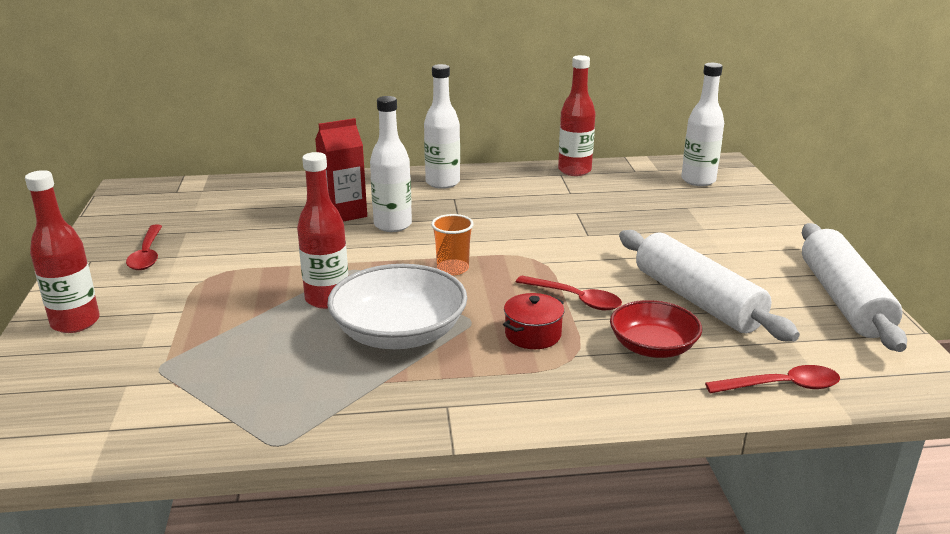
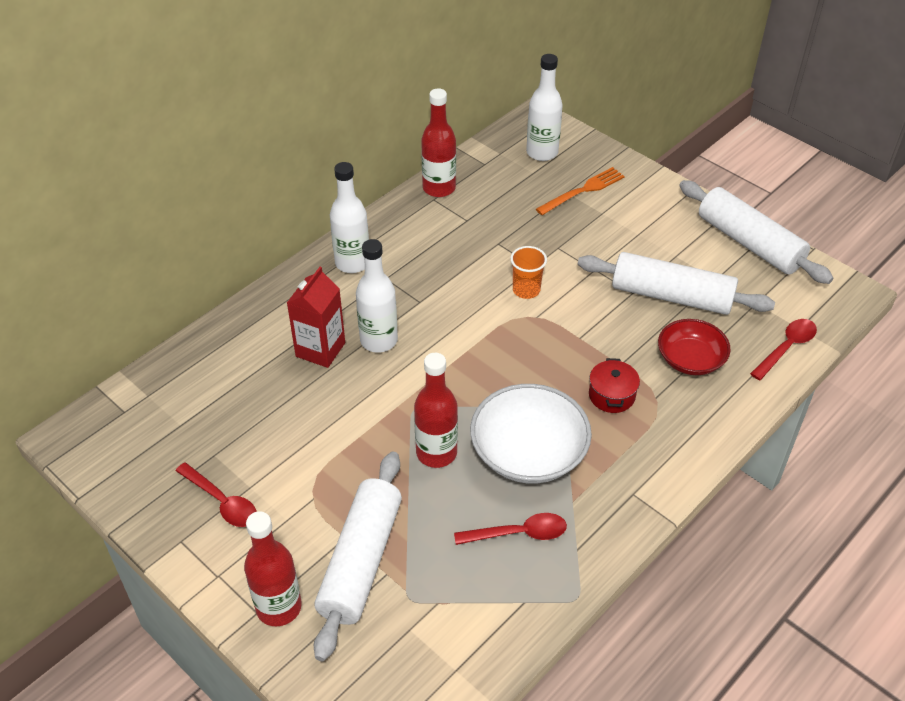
camera: 40 degrees left, 20 degrees up
orange cup [431,214,474,275] -> orange cup moved to [510,246,547,299]
red spoon [516,276,622,310] -> red spoon moved to [454,513,567,545]
none -> white rolling pin [314,452,402,661]
none -> orange fork [536,167,625,215]

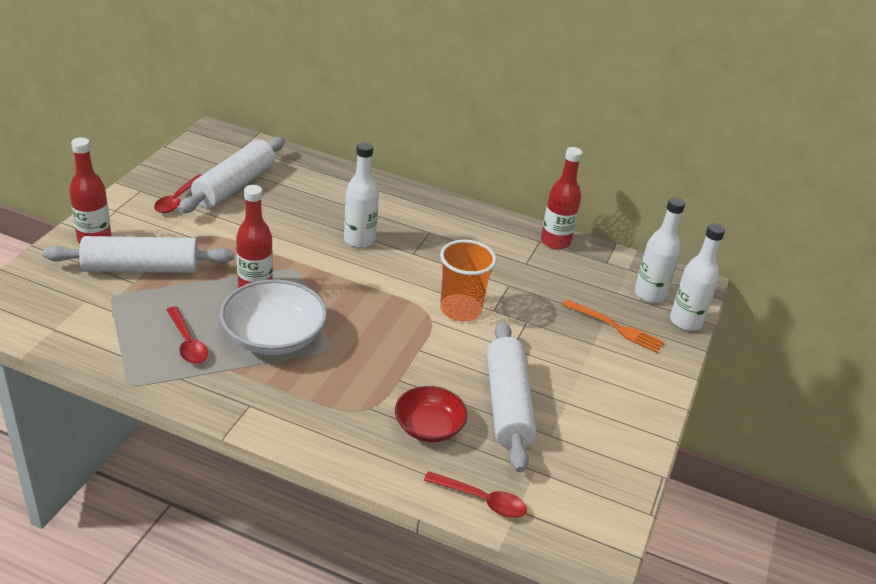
camera: 65 degrees right, 10 degrees down
red carton [287,267,345,368] -> none
white bottle [330,162,369,273] -> white bottle moved to [670,224,725,331]
orange cup [510,246,547,299] -> orange cup [440,240,496,321], size x1.62
red pot [589,358,640,413] -> none
white rolling pin [679,180,833,284] -> white rolling pin moved to [178,137,285,213]

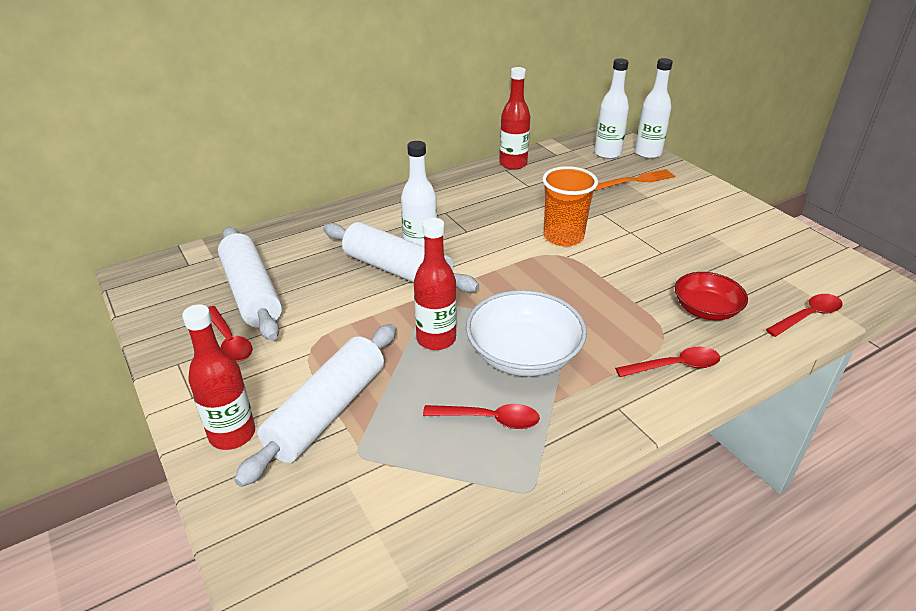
camera: 50 degrees left, 0 degrees up
white rolling pin [487,321,537,472] -> white rolling pin moved to [323,222,479,292]
none -> red spoon [615,347,720,377]

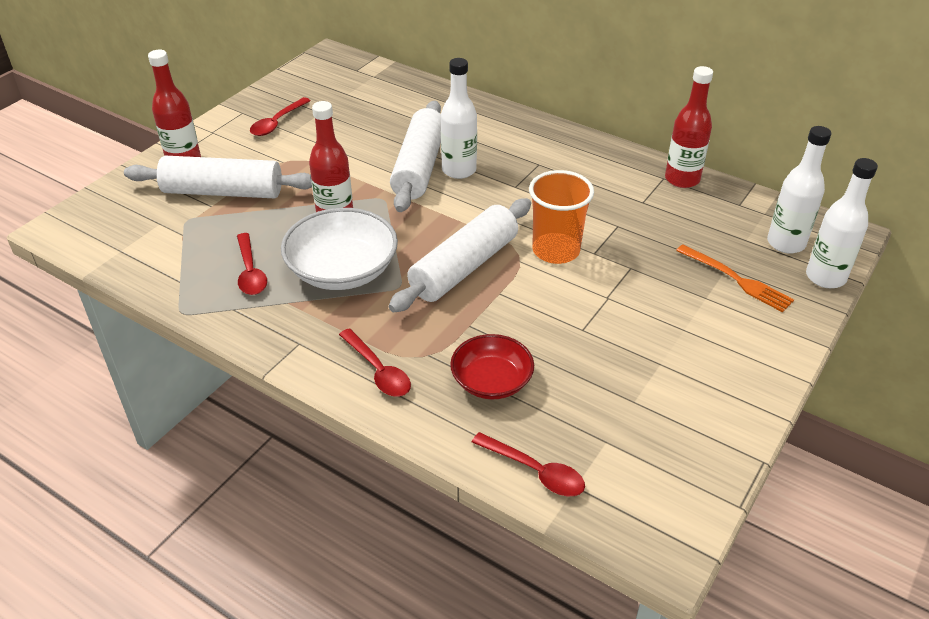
camera: 65 degrees right, 5 degrees up
white rolling pin [218,227,282,341] -> white rolling pin moved to [389,198,531,313]

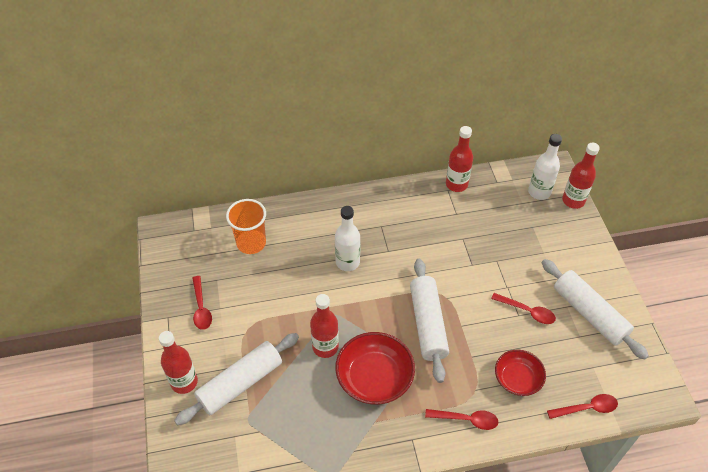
camera: 45 degrees left, 10 degrees up
red spoon [237,233,267,295] -> red spoon moved to [491,293,556,324]
white bowl [281,208,398,290] -> red bowl [335,332,415,405]
white rolling pin [390,101,441,212] -> white rolling pin moved to [541,259,649,360]
orange cup [529,170,594,264] -> orange cup moved to [226,199,266,254]
orange fork [676,245,794,312] -> none
white bottle [806,158,878,288] -> red bottle [562,143,600,209]

